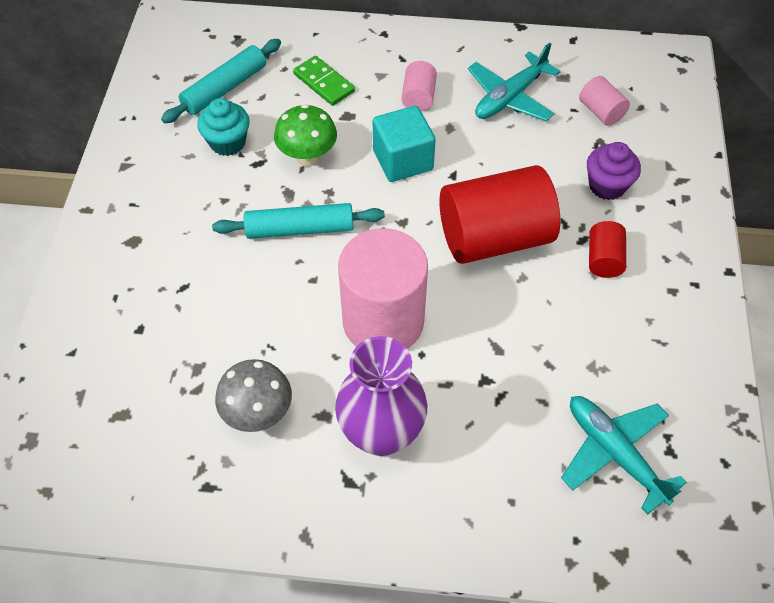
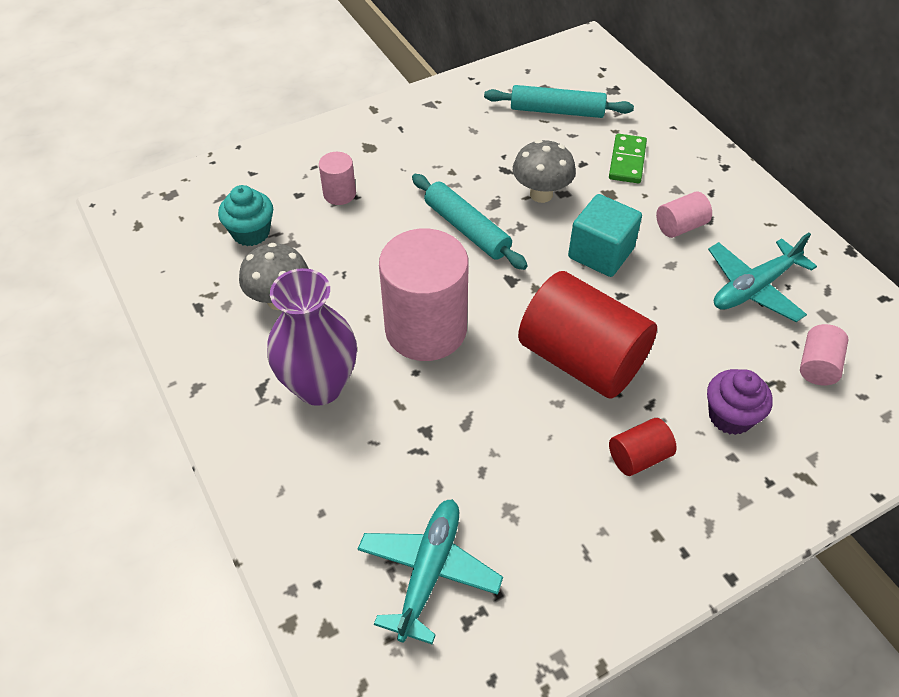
camera: 55 degrees right, 5 degrees down
turquoise cupcake [197,98,250,156] -> turquoise cupcake moved to [218,185,273,246]
green mushroom [274,104,337,167] -> grey mushroom [513,140,576,203]
turquoise plane [468,42,561,121] -> turquoise plane turned 45 degrees counterclockwise [708,233,817,322]
none -> pink cylinder [319,152,356,205]

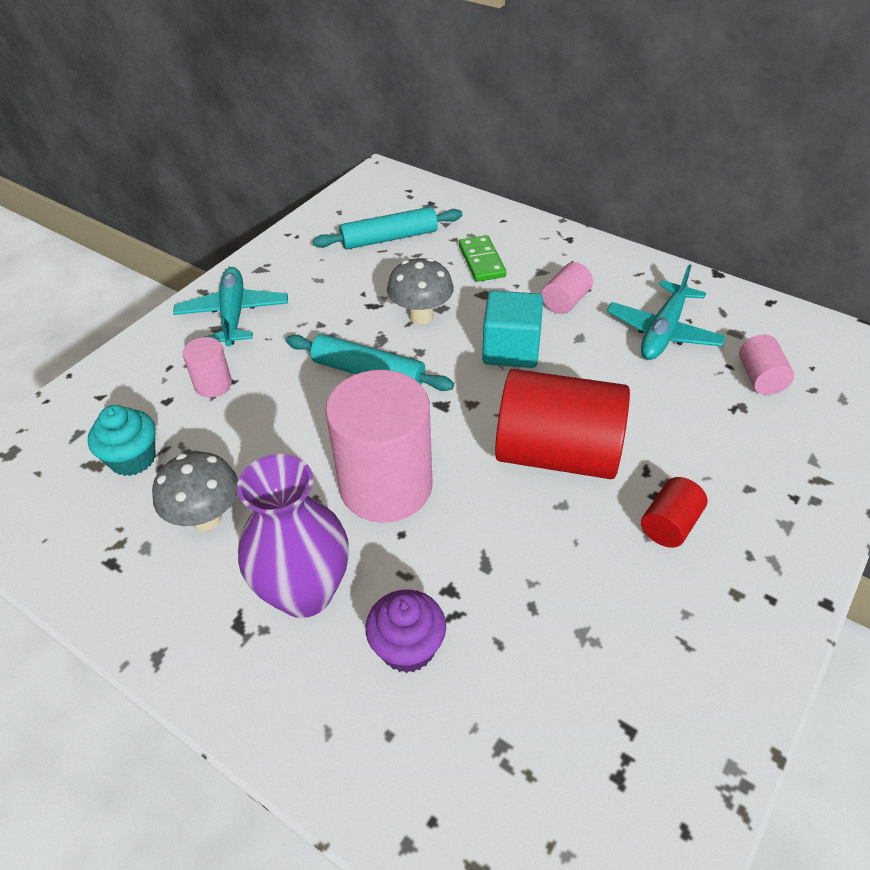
camera: 25 degrees left, 5 degrees down
turquoise plane [358,499,503,644] -> turquoise plane moved to [173,267,288,347]
purple cupcake [707,369,773,435] -> purple cupcake moved to [365,590,446,673]

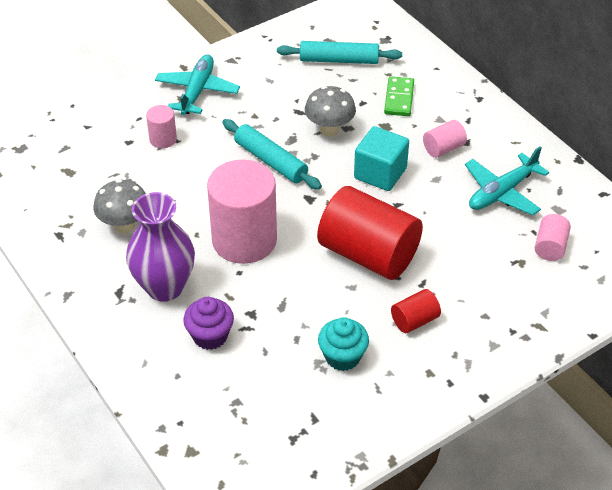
camera: 20 degrees right, 0 degrees up
turquoise cupcake [88,405,156,476] -> turquoise cupcake moved to [318,317,369,371]

